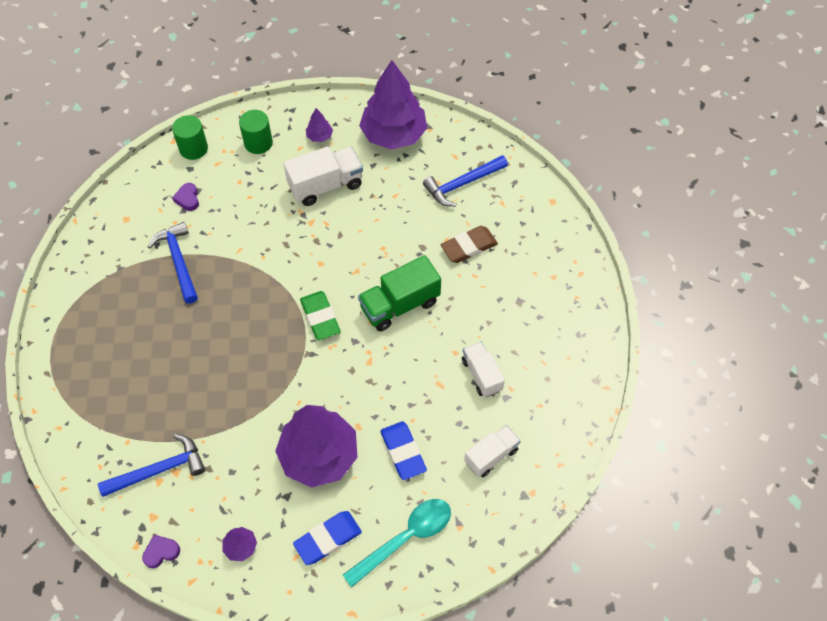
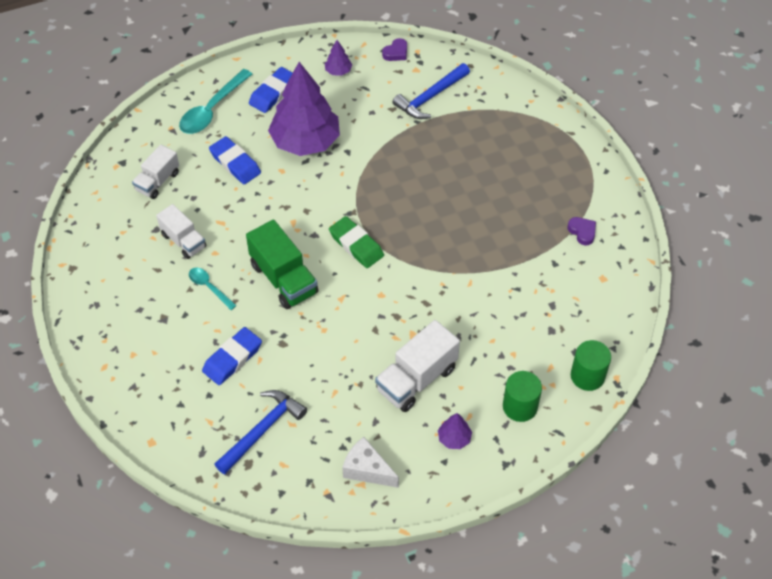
camera: 160 degrees right, 5 degrees down
blue hammer [148,222,198,304] -> none
purple heart [172,183,199,211] -> purple heart moved to [568,217,596,245]
green truck [358,255,441,331] -> green truck turned 105 degrees clockwise [246,220,318,309]
purple tree [359,60,427,150] -> white cheese [342,437,399,488]
brown eraser [440,226,498,263] -> blue eraser [202,327,262,385]
none -> turquoise spoon [189,268,237,310]

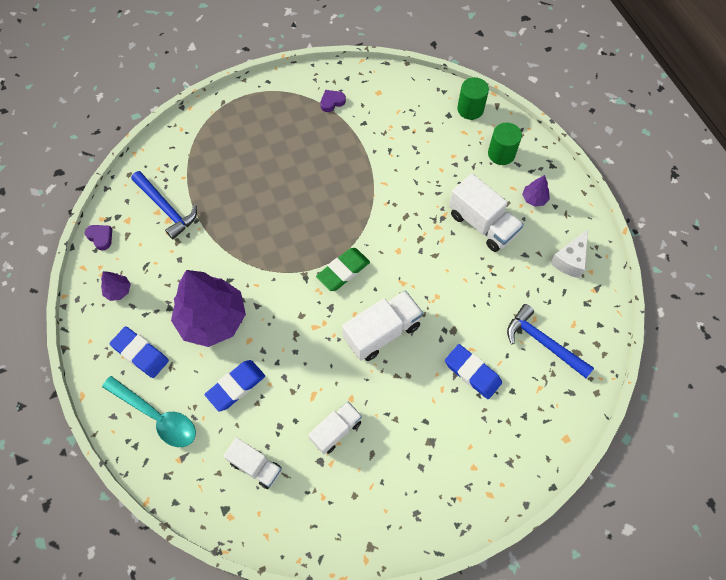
camera: 90 degrees left, 10 degrees up
turquoise spoon [189,268,237,310] -> none
green truck [246,220,318,309] -> white truck [342,290,423,361]

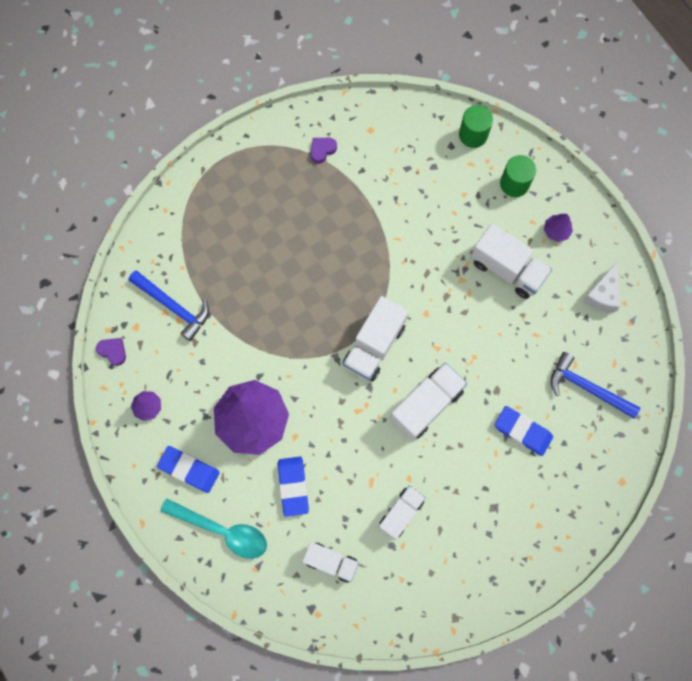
camera: 10 degrees left, 10 degrees up
blue eraser [205,360,265,411] -> blue eraser turned 45 degrees counterclockwise [278,457,309,517]
green eraser [316,248,370,291] -> white truck [343,296,408,381]

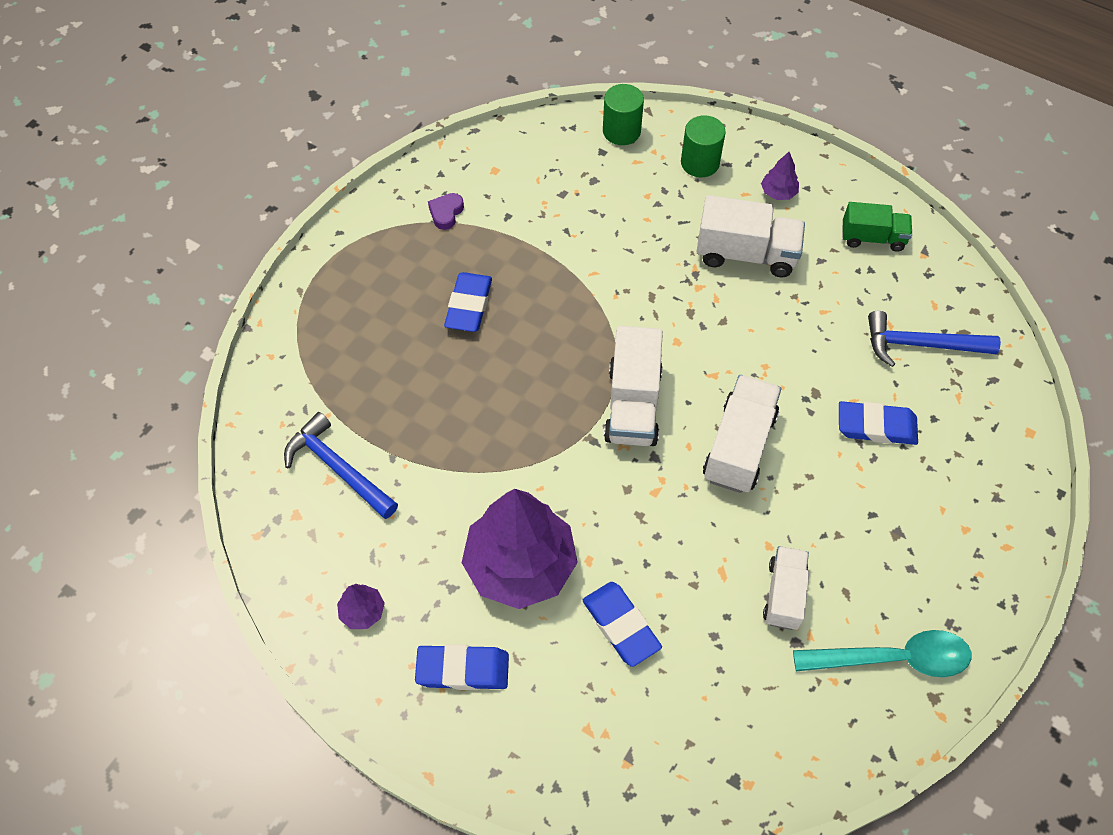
camera: 25 degrees left, 15 degrees down
purple heart [96,338,126,366] -> none
blue hammer [128,270,209,341] -> blue hammer turned 150 degrees counterclockwise [284,412,398,519]
turquoise spoon [160,498,267,559] -> turquoise spoon moved to [793,630,972,677]
white truck [302,542,359,583] -> none
white cheese [583,262,620,313] -> green truck [842,202,912,252]
none -> blue eraser [444,272,492,332]

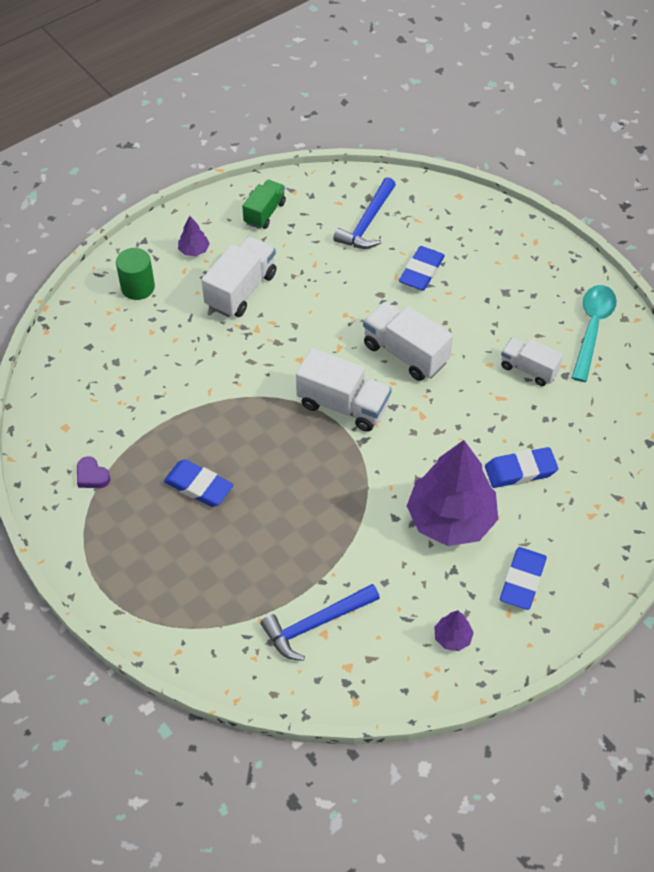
camera: 70 degrees left, 5 degrees down
green cylinder [603,84,644,145] -> none

